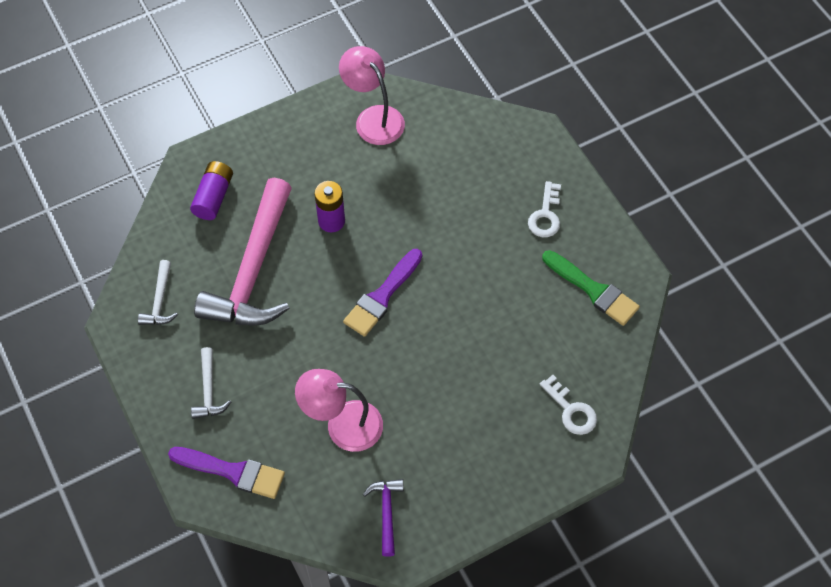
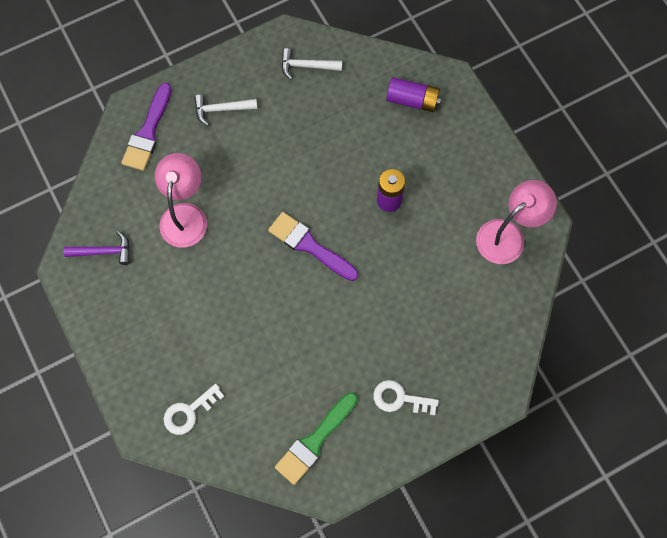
camera: 90 degrees right, 10 degrees up
pink hammer [194,178,292,326] -> none

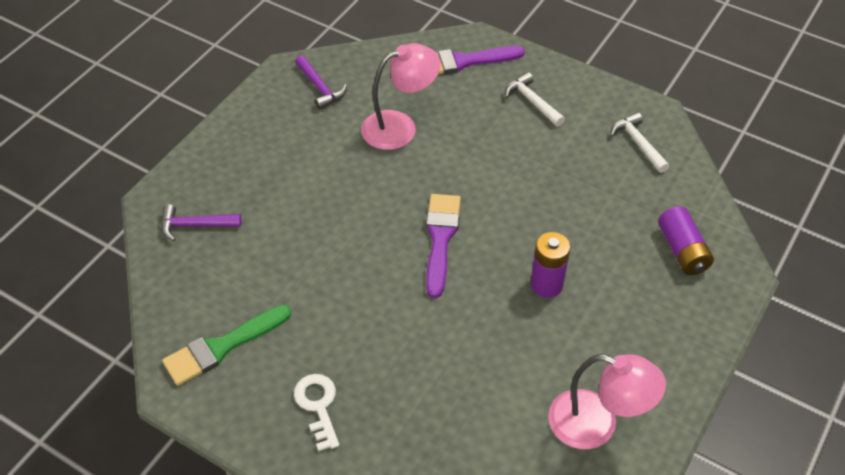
camera: 60 degrees right, 20 degrees down
white key [164,384,225,435] -> purple hammer [161,204,241,242]
green brush [275,392,358,485] -> green brush turned 45 degrees counterclockwise [162,305,291,386]

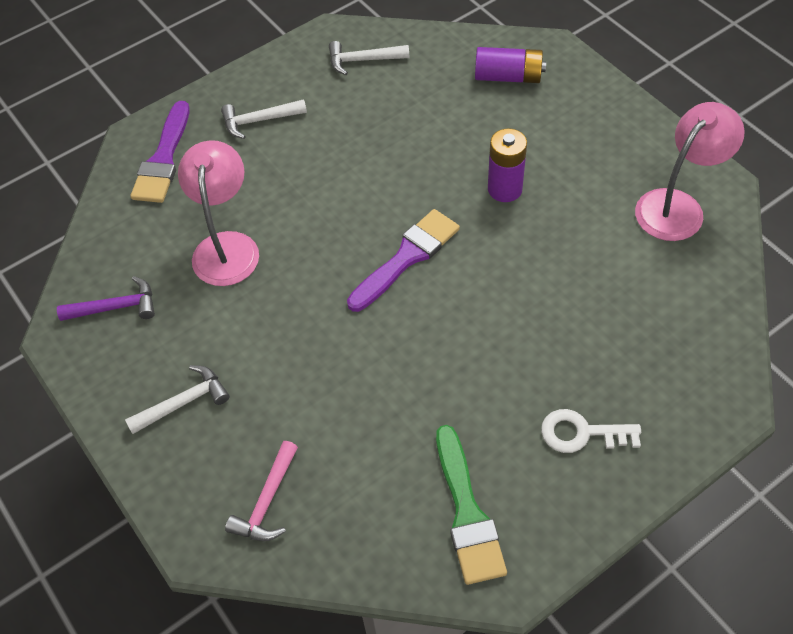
camera: 65 degrees left, 5 degrees up
purple hammer [161,204,241,242] -> pink hammer [225,441,298,541]
purple brush [426,194,461,298] -> purple brush turned 105 degrees clockwise [347,209,460,312]
none -> white hammer [125,365,230,434]

